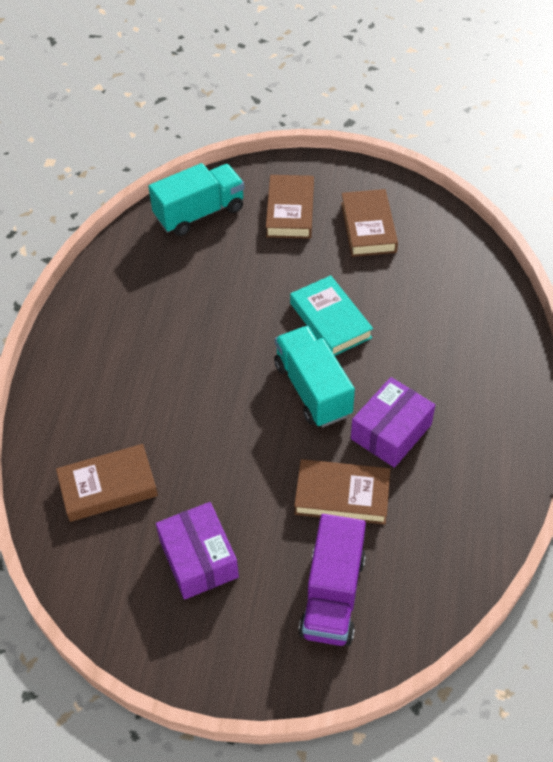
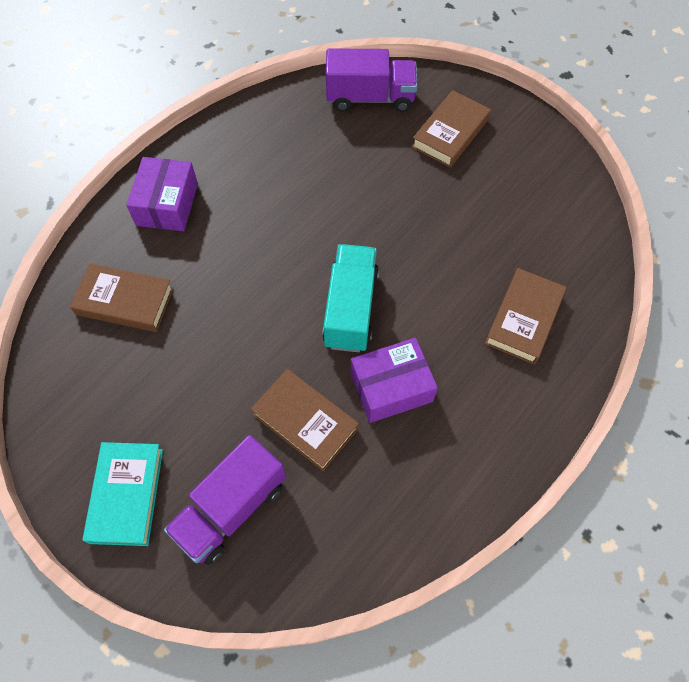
camera: 30 degrees right, 10 degrees up
turquoise truck [148,163,245,236] -> purple truck [326,48,417,112]
purple box [156,502,239,600] -> purple box moved to [126,157,198,231]
turquoise book [290,275,373,356] -> turquoise book moved to [82,442,163,546]
brown book [341,189,398,257] -> brown book moved to [485,268,566,365]

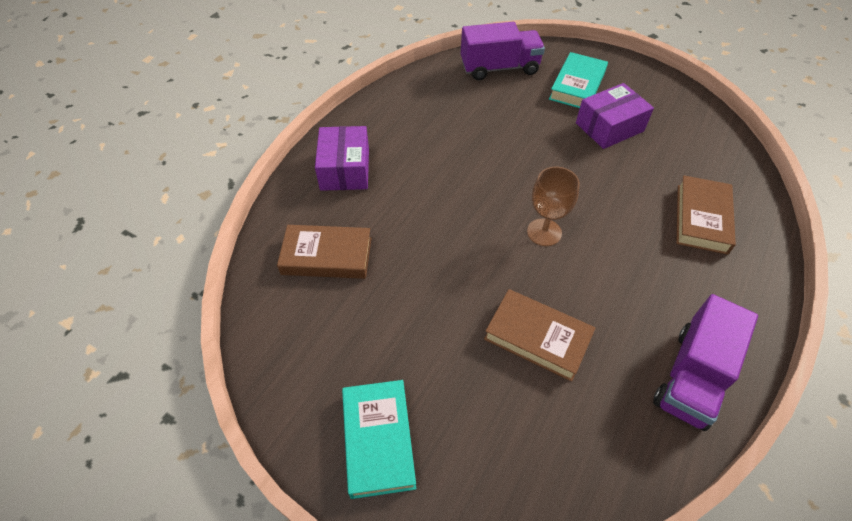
camera: 10 degrees left, 10 degrees down
purple truck [164,435,286,565] -> purple truck moved to [653,294,758,431]
turquoise truck [322,244,379,352] -> brown goblet [527,167,580,246]
purple box [351,338,438,423] -> purple box moved to [576,83,654,149]
brown book [412,90,491,168] -> turquoise book [549,52,608,108]

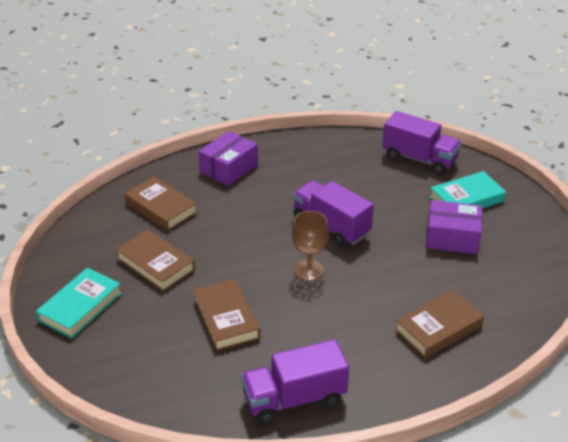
camera: 40 degrees right, 15 degrees down
none -> brown book [116,229,195,292]
none -> purple truck [293,180,374,247]

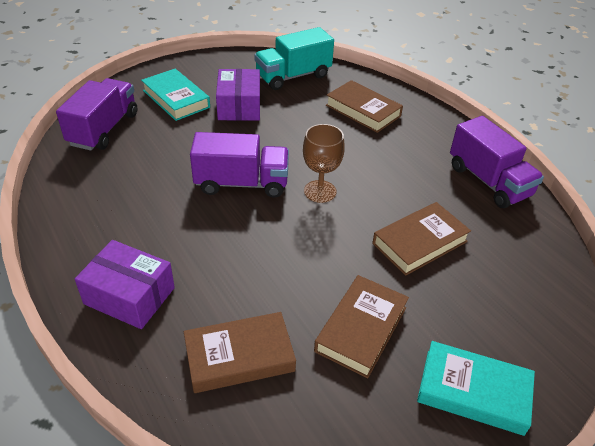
camera: 105 degrees left, 5 degrees up
brown book [124,177,198,231] -> brown book turned 45 degrees clockwise [184,312,296,393]
purple truck [293,180,374,247] -> purple truck turned 120 degrees counterclockwise [190,132,289,198]
none -> turquoise truck [254,27,334,90]

